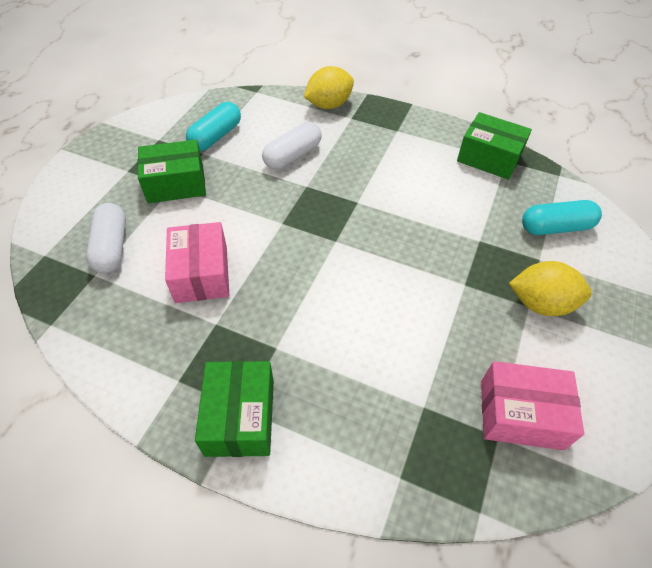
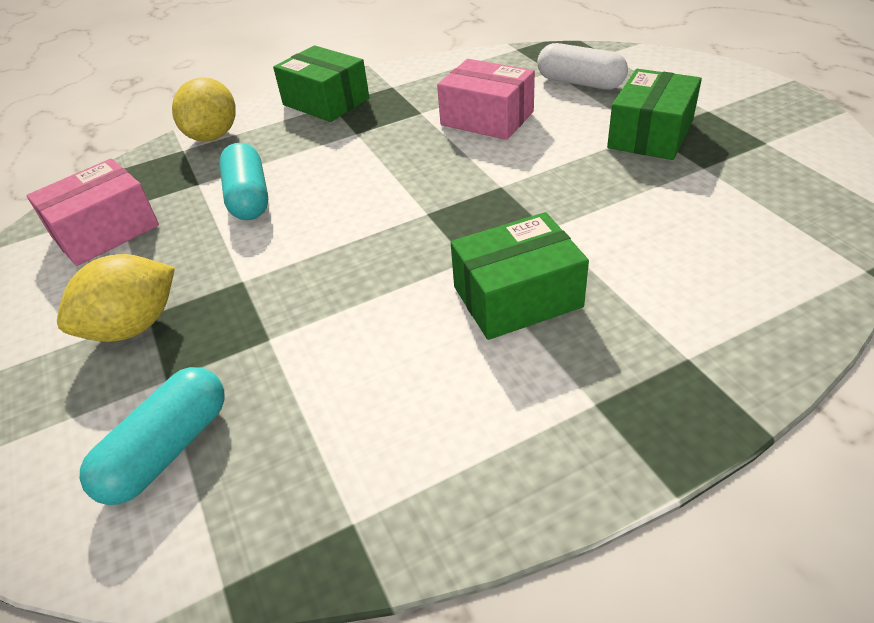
camera: 135 degrees right, 10 degrees down
turquoise capsule [186,102,241,151] -> turquoise capsule moved to [219,143,268,220]
white capsule [262,122,321,169] -> none
yellow lemon [304,66,354,109] -> yellow lemon moved to [172,77,236,142]
green box [457,112,532,180] -> green box moved to [451,212,589,340]

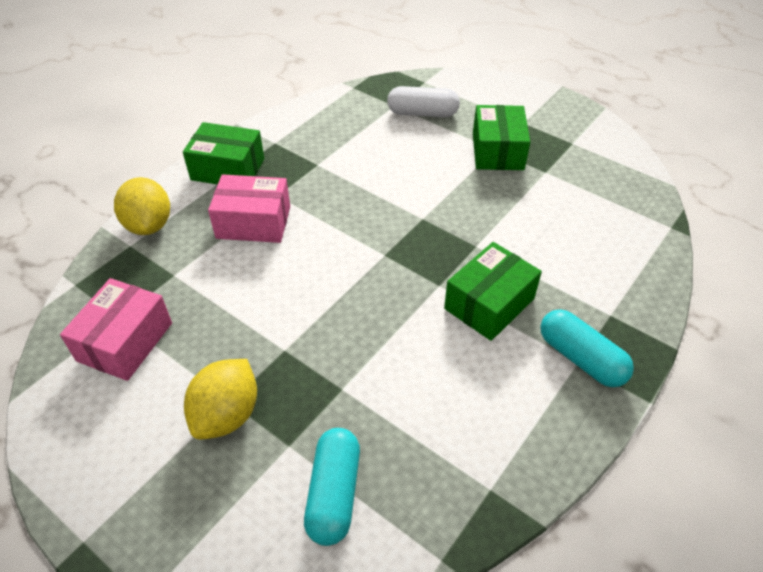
camera: 30 degrees left, 5 degrees up
turquoise capsule [219,143,268,220] -> turquoise capsule moved to [540,309,634,387]
pink box [437,59,535,140] -> pink box moved to [208,174,290,243]

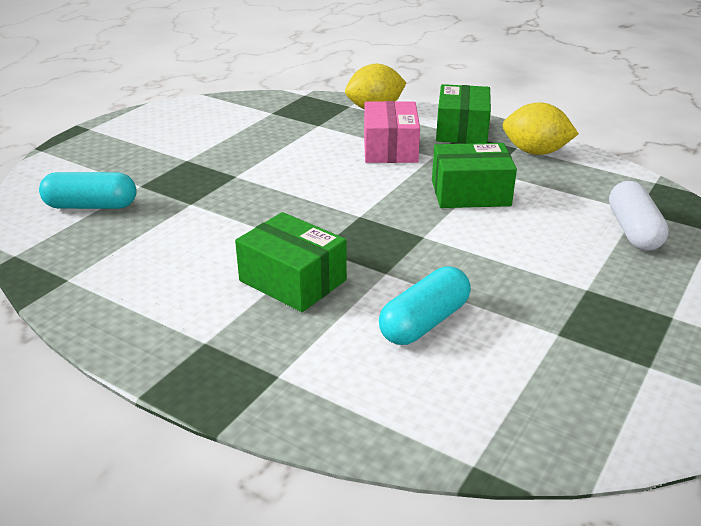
camera: 85 degrees right, 15 degrees down
pink box [60,278,172,381] -> none
yellow lemon [184,359,257,440] -> yellow lemon moved to [502,102,579,155]
green box [473,105,530,170] -> green box moved to [432,143,517,208]
turquoise capsule [540,309,634,387] -> turquoise capsule moved to [379,266,471,345]

